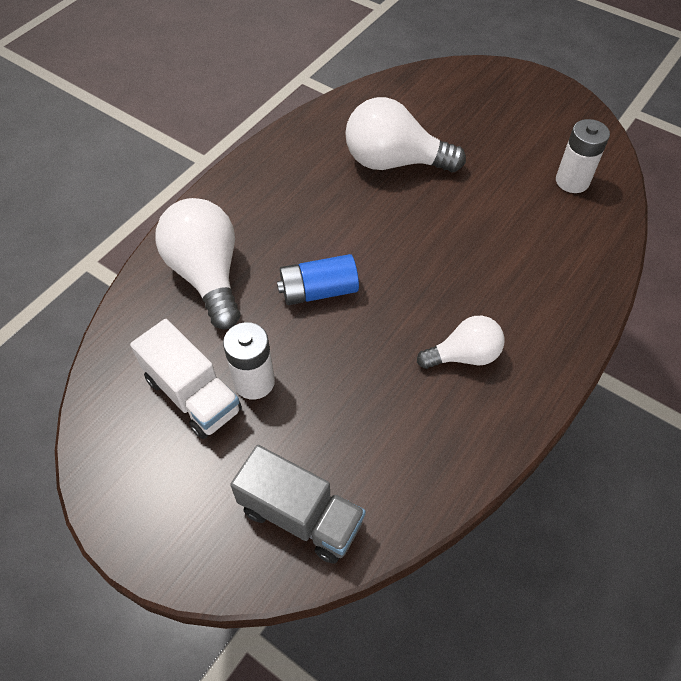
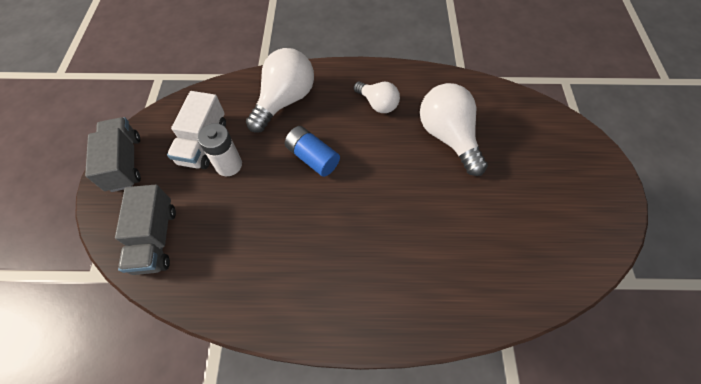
camera: 55 degrees right, 5 degrees up
white light bulb [417,316,505,369] -> white light bulb moved to [354,82,400,113]
white battery [556,119,610,193] -> none
none -> grey truck [85,117,141,192]

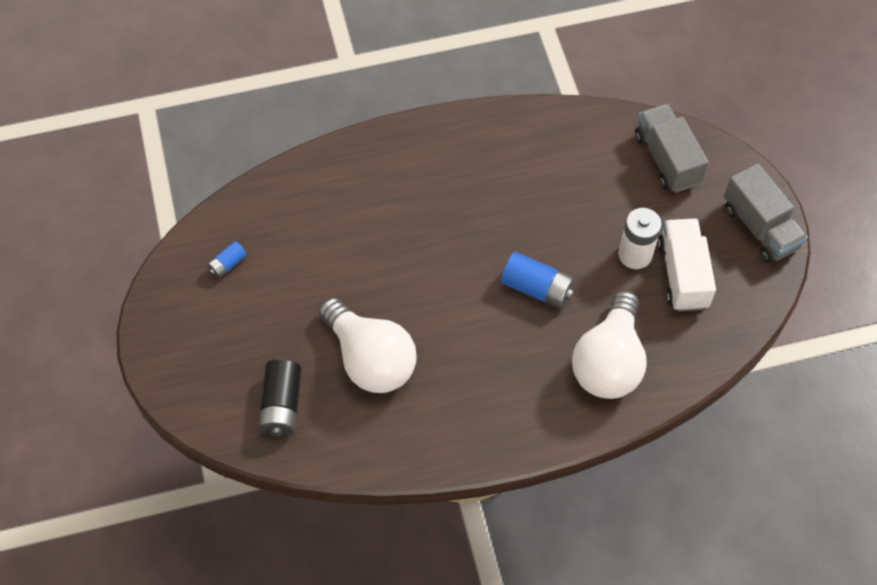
camera: 165 degrees right, 0 degrees up
white light bulb [354,82,400,113] -> none
none -> blue battery [207,241,247,278]
none -> black battery [259,359,301,436]

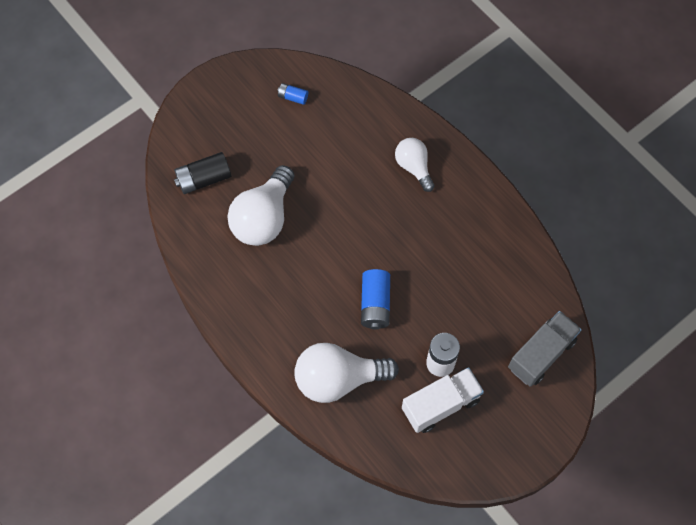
camera: 65 degrees right, 5 degrees up
grey truck [724,163,808,263] -> none
none -> white light bulb [395,138,435,192]

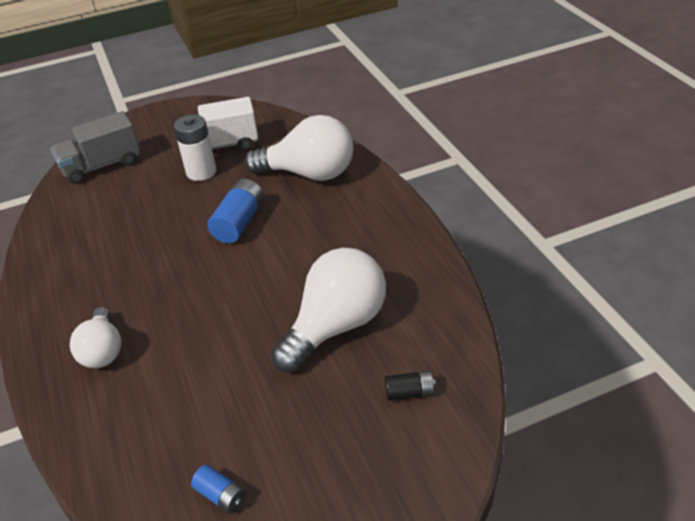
camera: 160 degrees left, 25 degrees down
black battery [174,152,231,194] -> black battery [385,370,436,401], size x0.56

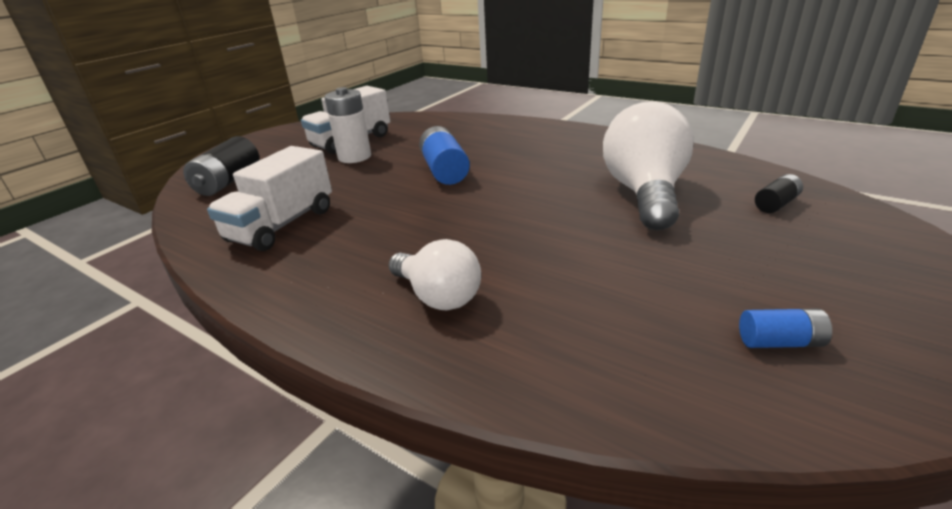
camera: 35 degrees left, 10 degrees down
grey truck [51,111,140,184] -> black battery [183,136,259,196]
white light bulb [244,115,353,181] -> none
none -> white truck [207,146,332,251]

